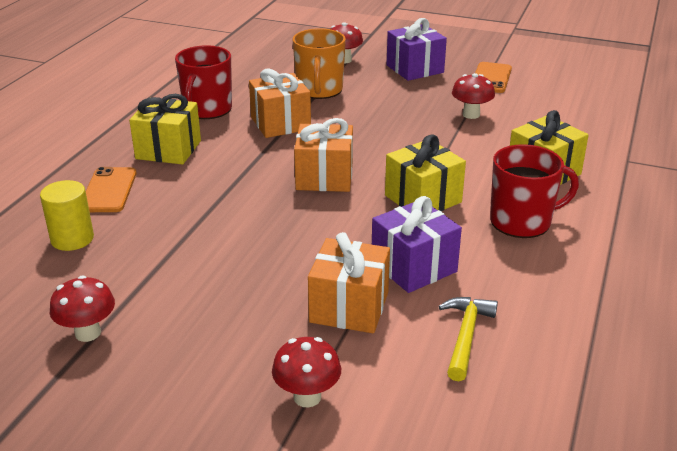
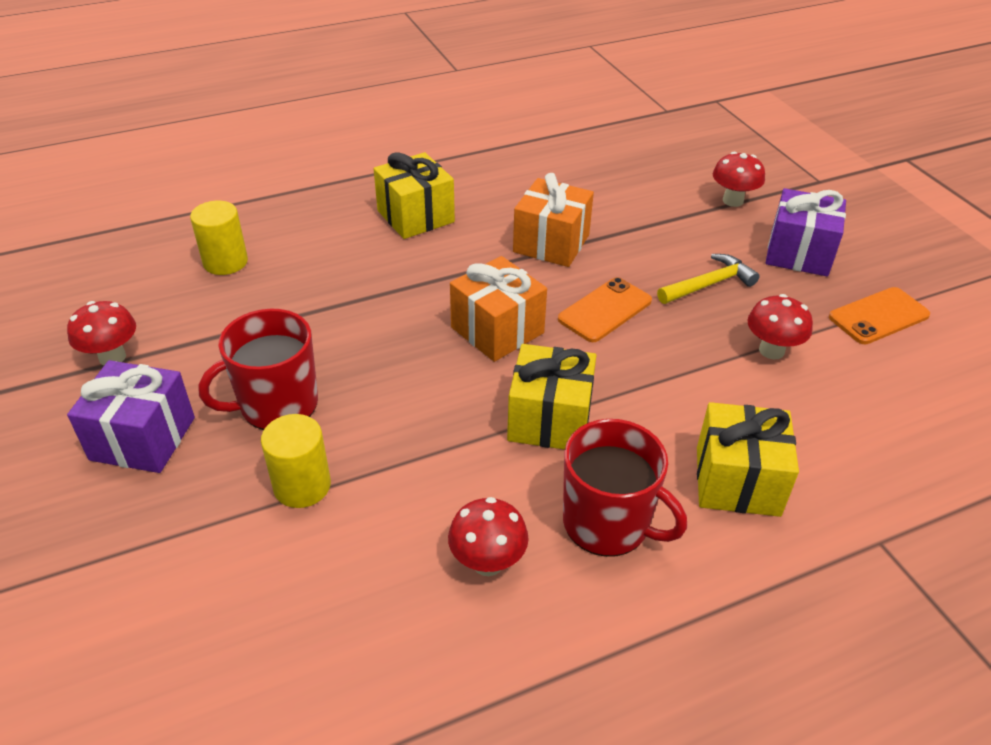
camera: 45 degrees right, 10 degrees up
orange phone [86,167,137,212] -> orange phone moved to [558,277,652,342]
red mug [175,45,232,119] -> red mug moved to [198,309,318,430]
red mushroom [272,337,341,408] -> red mushroom moved to [448,497,529,576]
orange mug [292,28,346,99] -> none
orange gift [308,232,390,333] -> yellow cylinder [261,414,331,508]
purple gift [372,196,462,293] -> purple gift moved to [67,360,195,473]
yellow hammer [438,297,498,381] -> yellow hammer moved to [657,254,760,304]

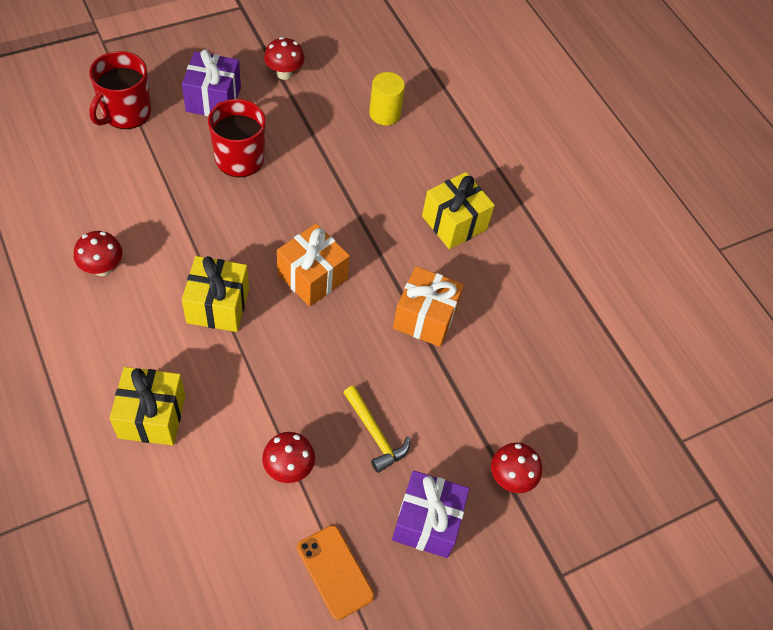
camera: 80 degrees right, 15 degrees up
yellow cylinder [261,414,331,508] -> none
orange phone [558,277,652,342] -> none
red mug [563,419,687,557] -> red mug moved to [89,51,151,129]

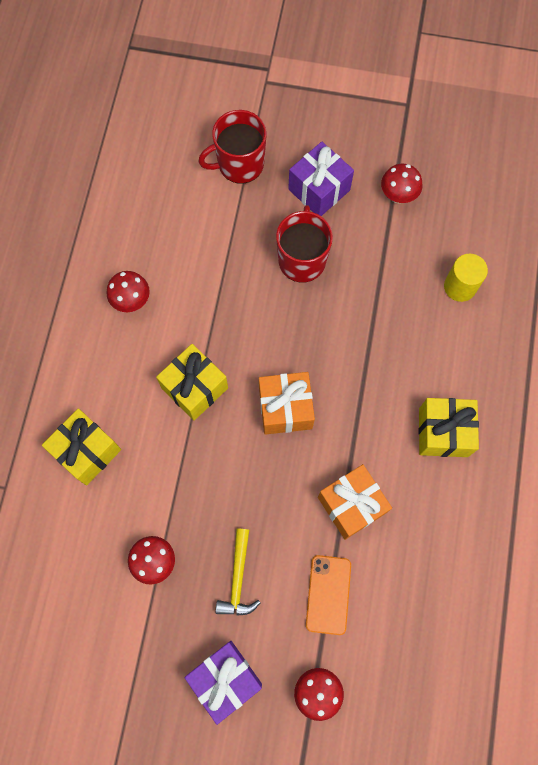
camera: 45 degrees right, 15 degrees up
orange phone [297,525,374,620] -> orange phone moved to [306,555,351,635]

